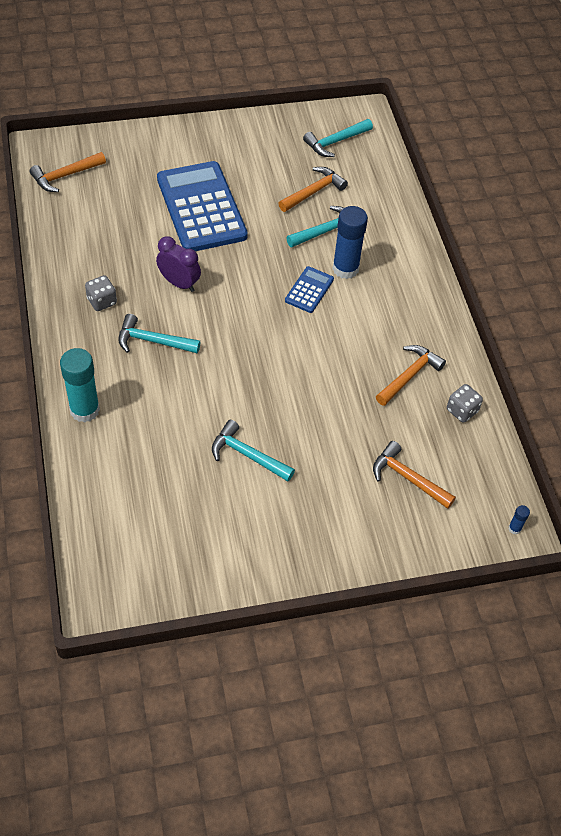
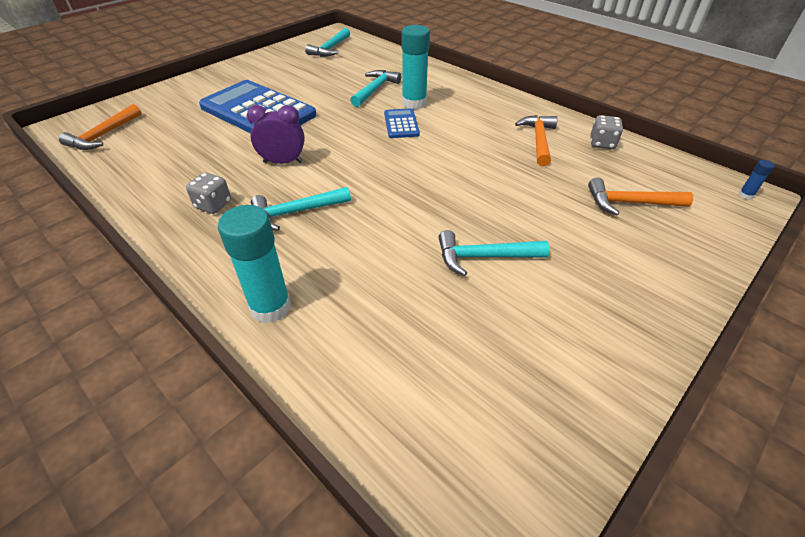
camera: 30 degrees left, 10 degrees down
orange hammer [278,167,348,212] -> none
blue glue stick [333,206,368,279] -> turquoise glue stick [402,25,430,109]

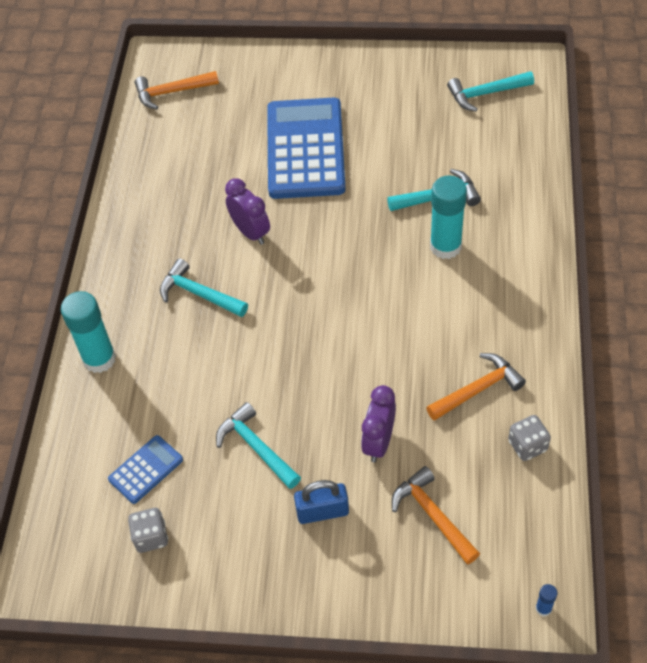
camera: 55 degrees right, 10 degrees up
grey dice [186,172,231,214] -> grey dice moved to [128,508,168,553]
blue calculator [384,108,420,138] -> blue calculator moved to [108,435,183,504]
none -> blue padlock [294,480,349,524]
none -> purple clock [361,385,396,462]

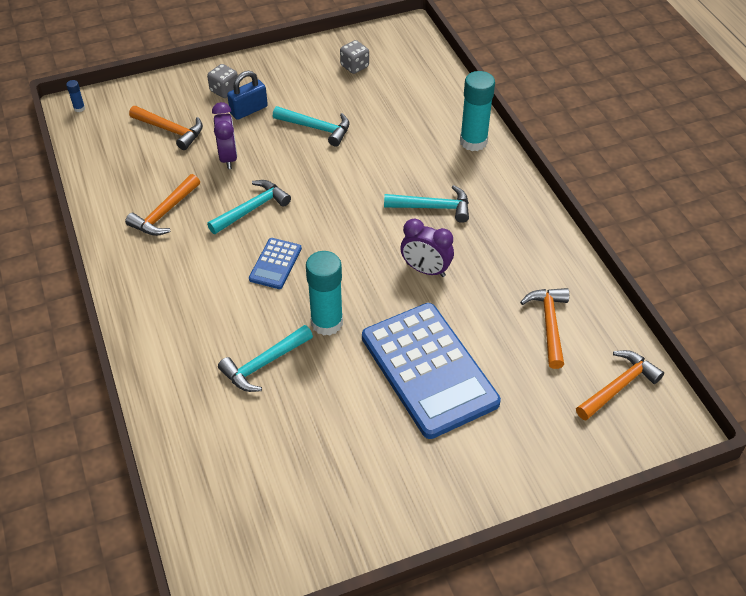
camera: 150 degrees right, 5 degrees down
blue calculator [108,435,183,504] -> blue calculator moved to [249,238,302,289]
turquoise glue stick [430,176,467,259] -> turquoise glue stick moved to [306,251,343,336]
turquoise hammer [447,71,534,111] -> turquoise hammer moved to [207,180,291,234]
grey dice [508,415,551,461] -> grey dice moved to [207,64,238,98]
none -> orange hammer [520,288,569,369]

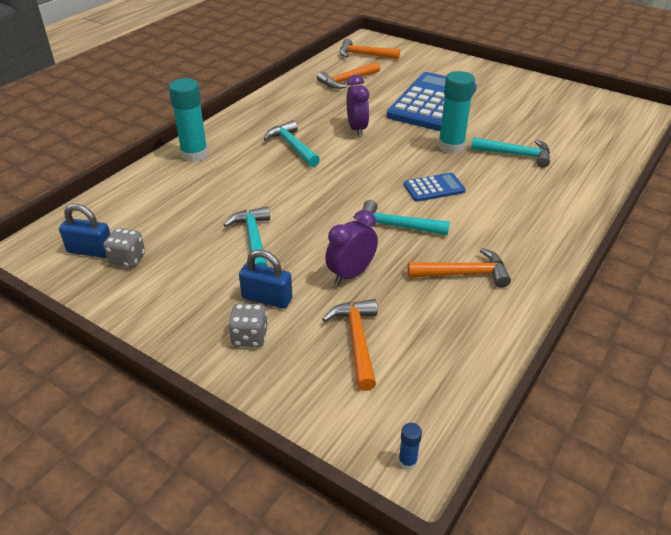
camera: 125 degrees left, 10 degrees down
none -> blue padlock [59,204,110,258]

